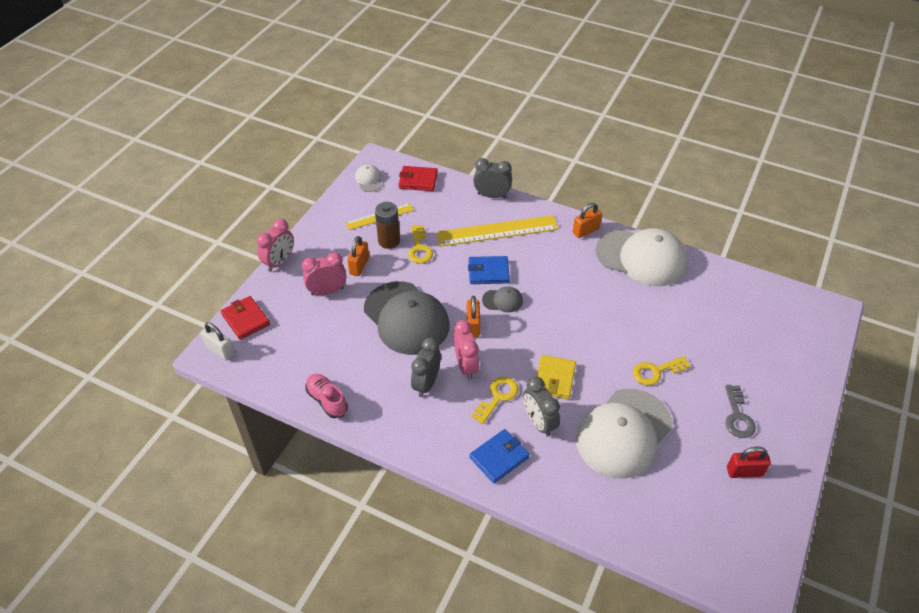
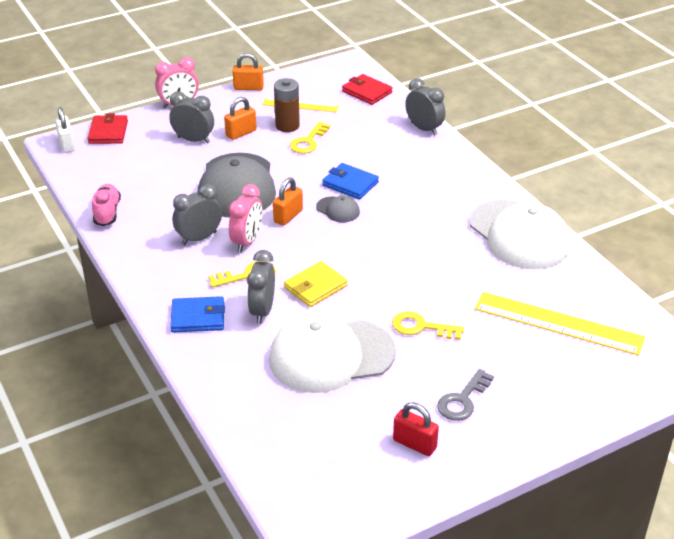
camera: 35 degrees right, 10 degrees down
pink clock [302,252,347,296] -> grey clock [169,92,214,143]
white cap [355,164,382,192] -> none
yellow ruler [436,215,559,247] -> yellow ruler moved to [474,292,645,356]
orange padlock [573,203,602,238] -> orange padlock moved to [232,53,264,90]

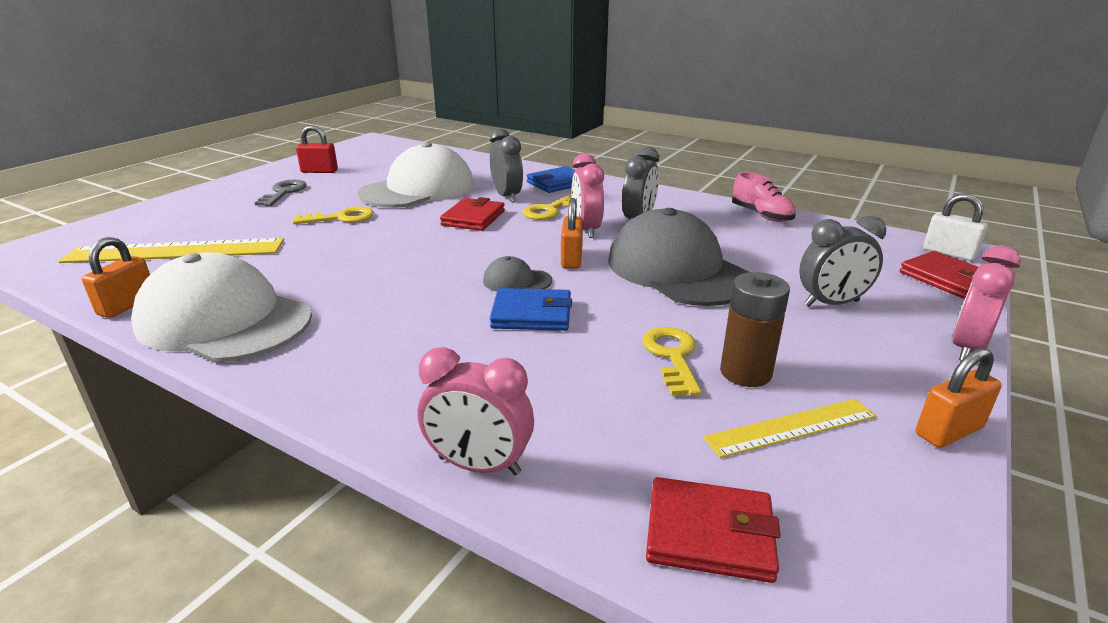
camera: 150 degrees right, 10 degrees down
orange padlock [224,97,256,140] -> orange padlock moved to [82,237,150,318]
yellow wallet [284,261,348,307] -> red wallet [440,197,505,231]
grey clock [405,78,445,135] -> pink clock [418,347,534,475]

